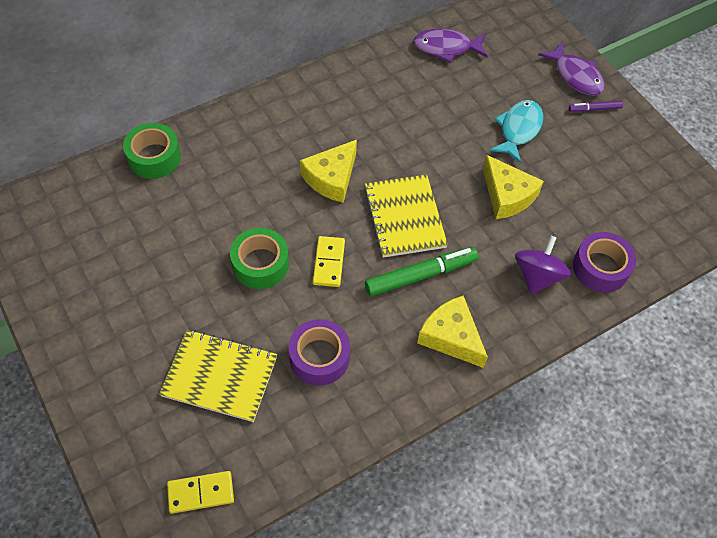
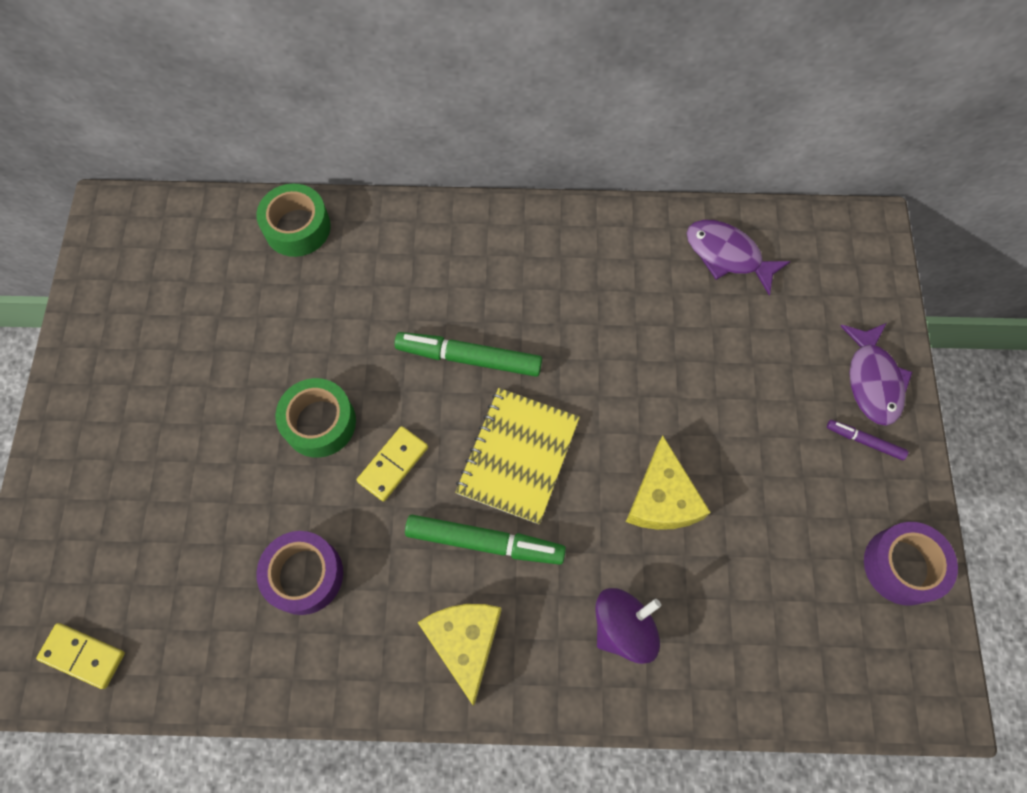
camera: 35 degrees right, 10 degrees up
yellow notebook [159,330,277,422] -> none
yellow cheese [300,140,357,203] -> green marker [394,332,542,377]
turquoise fish [489,100,543,163] -> none
purple tape [573,232,636,293] -> purple tape moved to [864,522,958,606]

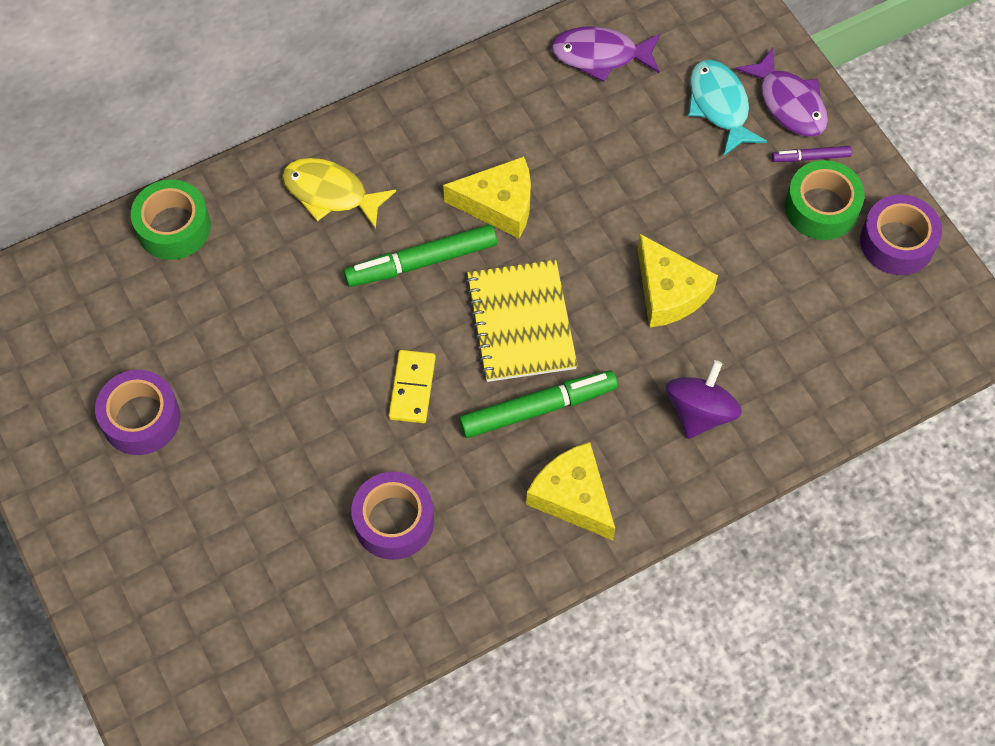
camera: 30 degrees left, 5 degrees down
yellow domino [36,623,125,689] -> none
green tape [275,378,356,458] -> green tape moved to [785,160,865,240]
none -> purple tape [95,370,180,455]
none -> yellow fish [282,158,396,230]
none -> yellow cheese [443,156,531,239]
none -> turquoise fish [688,60,767,156]

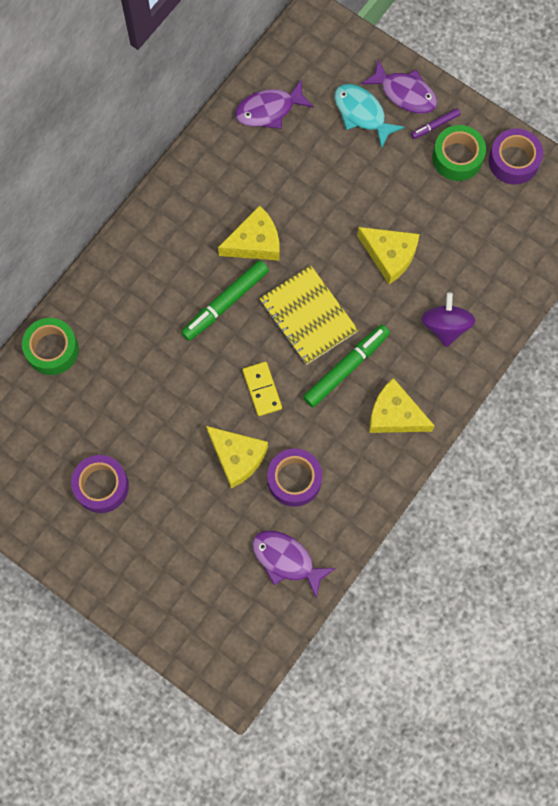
camera: 25 degrees left, 10 degrees up
yellow fish [282,158,396,230] -> none
none -> yellow cheese [206,426,268,488]
none -> purple fish [252,531,336,599]

